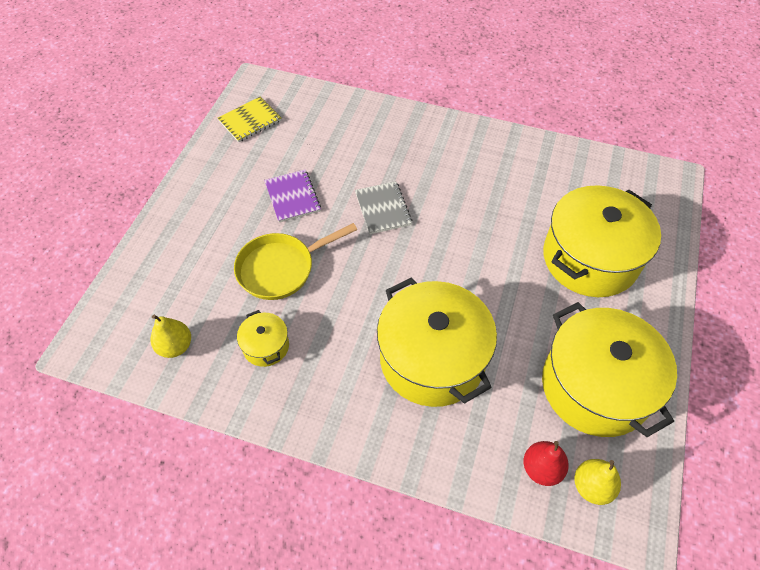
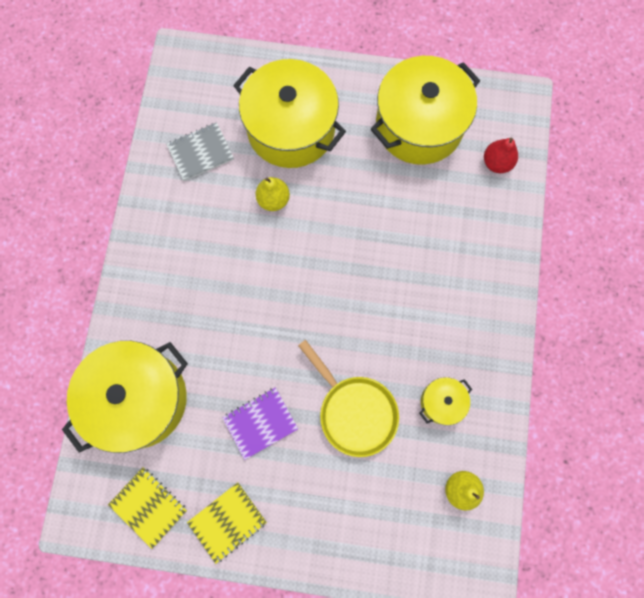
camera: 100 degrees left, 20 degrees up
grey notebook [355,181,412,234] -> grey notebook moved to [166,122,234,181]
yellow pot [377,277,497,407] -> yellow pot moved to [62,341,188,453]
yellow pear [574,459,621,505] -> yellow pear moved to [256,177,290,211]
none -> yellow notebook [187,482,267,564]

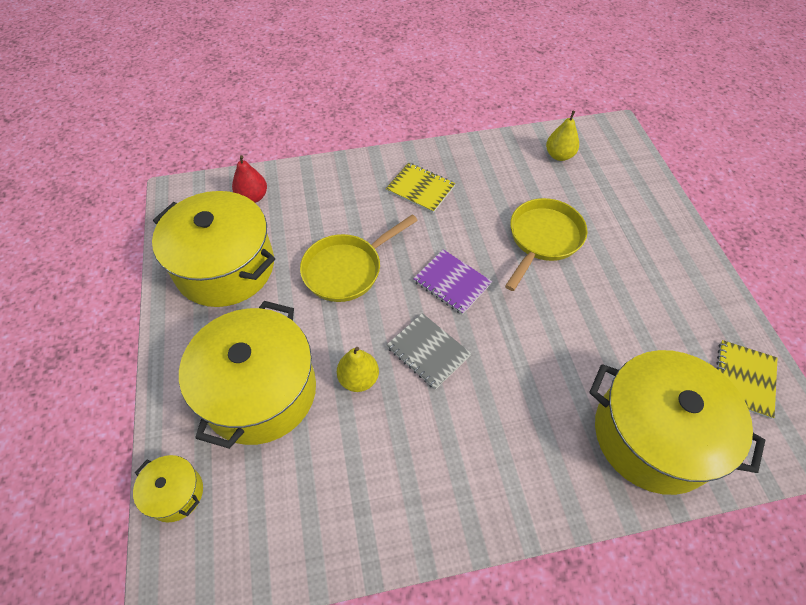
camera: 110 degrees left, 20 degrees down
grey notebook [166,122,234,181] -> grey notebook moved to [387,313,471,390]
yellow notebook [187,482,267,564] -> yellow notebook moved to [386,162,455,213]
purple notebook [222,387,298,460] -> purple notebook moved to [413,249,492,315]
yellow pot [419,377,472,425] -> yellow pot moved to [133,455,203,522]
none -> yellow pan [300,214,418,302]

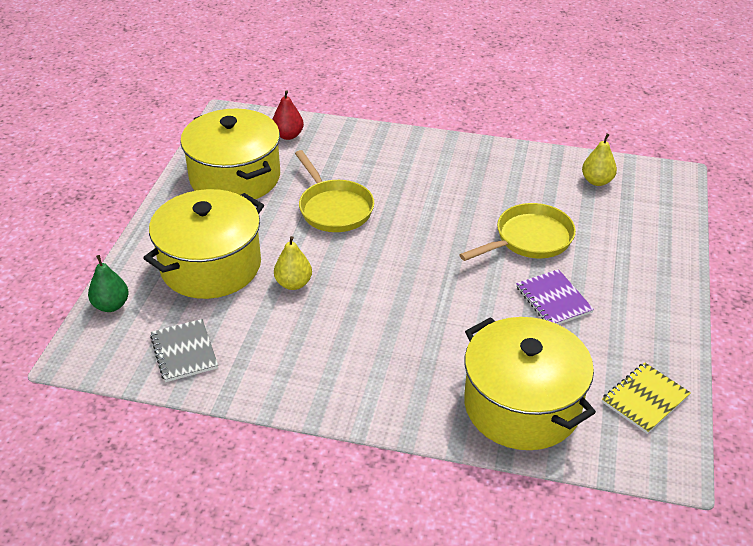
camera: 25 degrees right, 15 degrees down
yellow pot [133,455,203,522] -> green pear [88,255,129,312]
yellow pan [300,214,418,302] -> yellow pan turned 105 degrees counterclockwise [295,150,374,232]
yellow notebook [386,162,455,213] -> none
grey notebook [387,313,471,390] -> grey notebook moved to [150,319,218,382]
purple notebook [413,249,492,315] -> purple notebook moved to [516,269,594,324]

